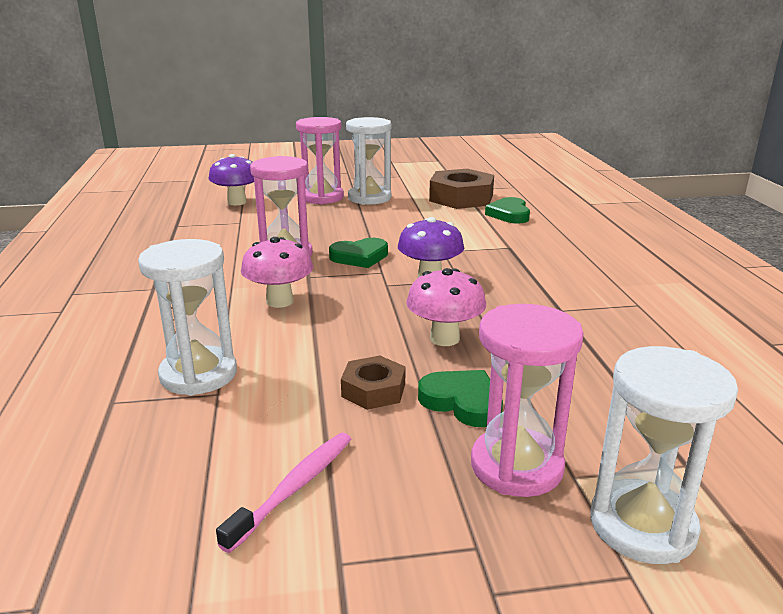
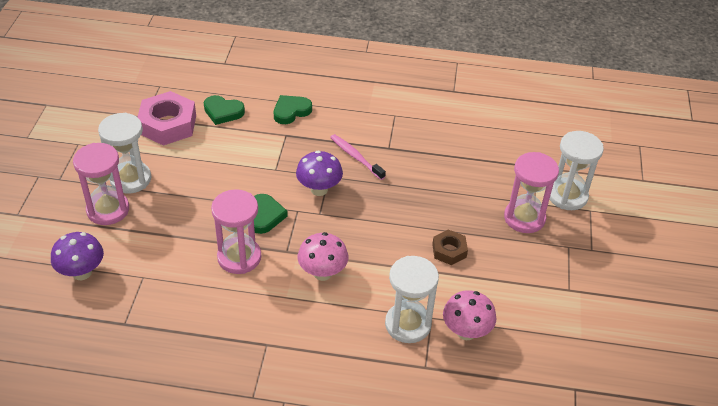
camera: 75 degrees left, 20 degrees up
pink toothbrush [216,433,351,553] -> pink toothbrush moved to [330,134,386,180]
pink mushroom [406,268,486,346] -> pink mushroom moved to [443,290,496,340]
green heart [418,370,503,427] -> green heart moved to [274,95,312,124]
brown nut [429,169,494,209] -> pink nut [138,91,196,146]

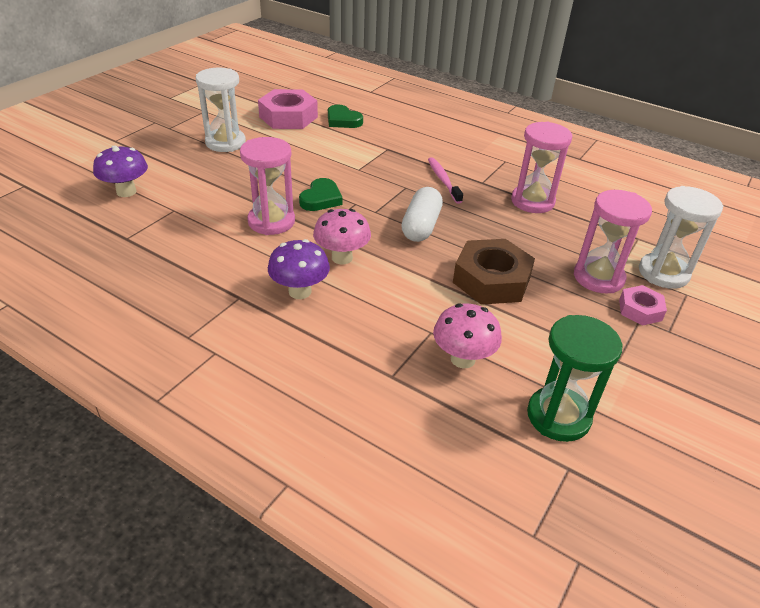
camera: 25 degrees right, 5 degrees down
pink hourglass [73,143,129,225] -> pink hourglass moved to [511,122,572,213]
green heart [274,95,312,124] -> none
purple mushroom [296,151,343,196] -> purple mushroom moved to [268,239,330,299]
white hourglass [385,256,439,343] -> none
brown nut [432,229,468,265] -> brown nut [453,239,535,305], size x1.82
none -> white capsule [401,187,443,242]
none -> green hourglass [527,315,623,442]
none -> pink nut [619,285,667,326]

